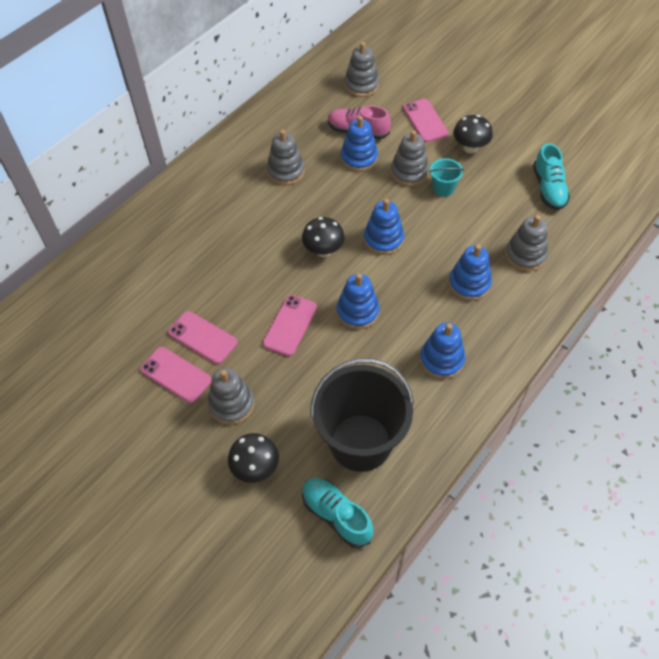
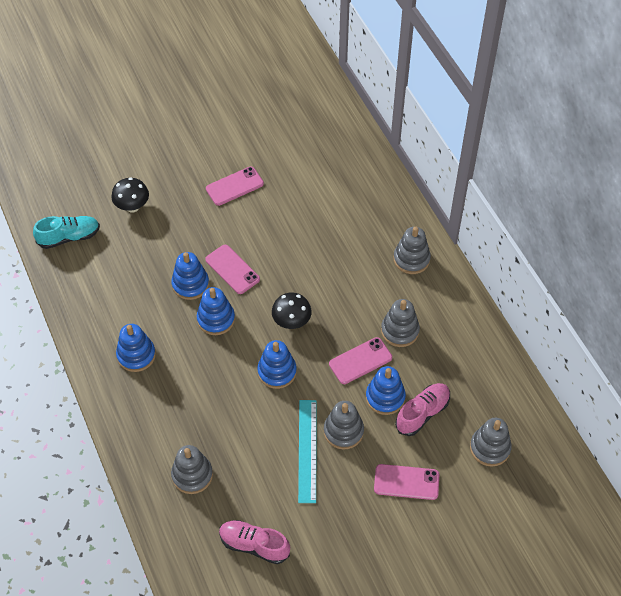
camera: 115 degrees right, 0 degrees up
pink phone [168,311,237,364] -> pink phone moved to [329,337,392,384]
grey stacking toy [208,368,254,425] -> grey stacking toy moved to [393,227,431,274]
black bucket [310,358,414,472] -> none
turquoise bucket [430,158,464,197] -> turquoise ruler [298,400,316,503]
blue stacking toy [449,244,492,301] -> blue stacking toy moved to [171,252,209,300]
black mushroom [453,115,493,153] -> none
turquoise shoe [533,143,570,210] -> pink shoe [219,520,290,564]

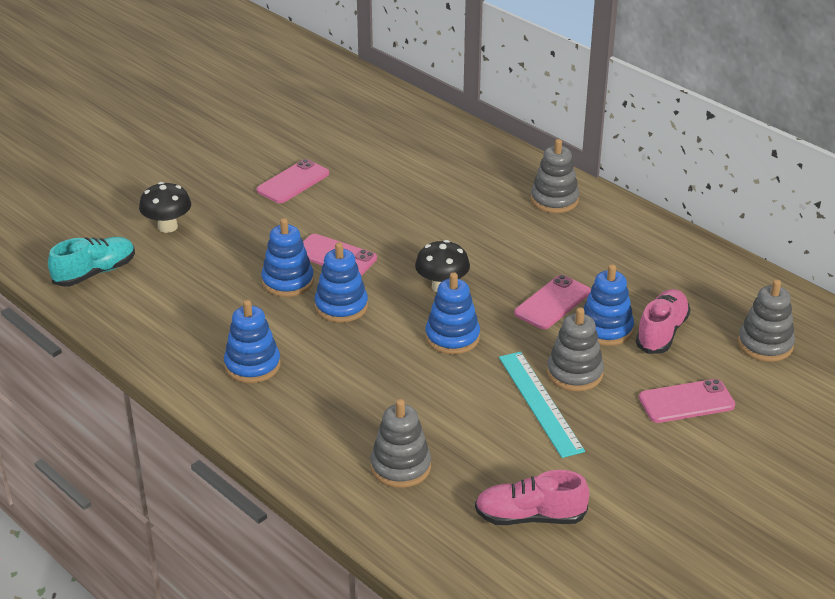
camera: 20 degrees left, 20 degrees down
grey stacking toy [381,299,420,347] -> none

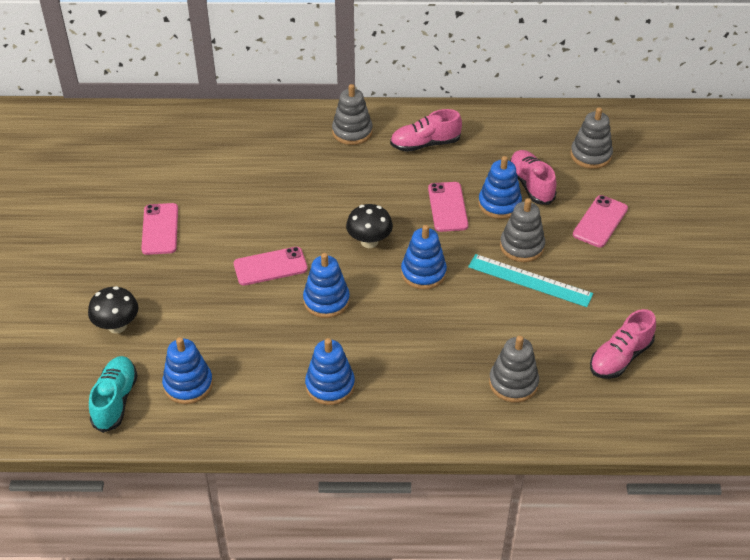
camera: 45 degrees left, 10 degrees up
blue stacking toy [261,218,314,297] -> blue stacking toy moved to [162,337,213,404]
none -> pink shoe [390,109,462,152]

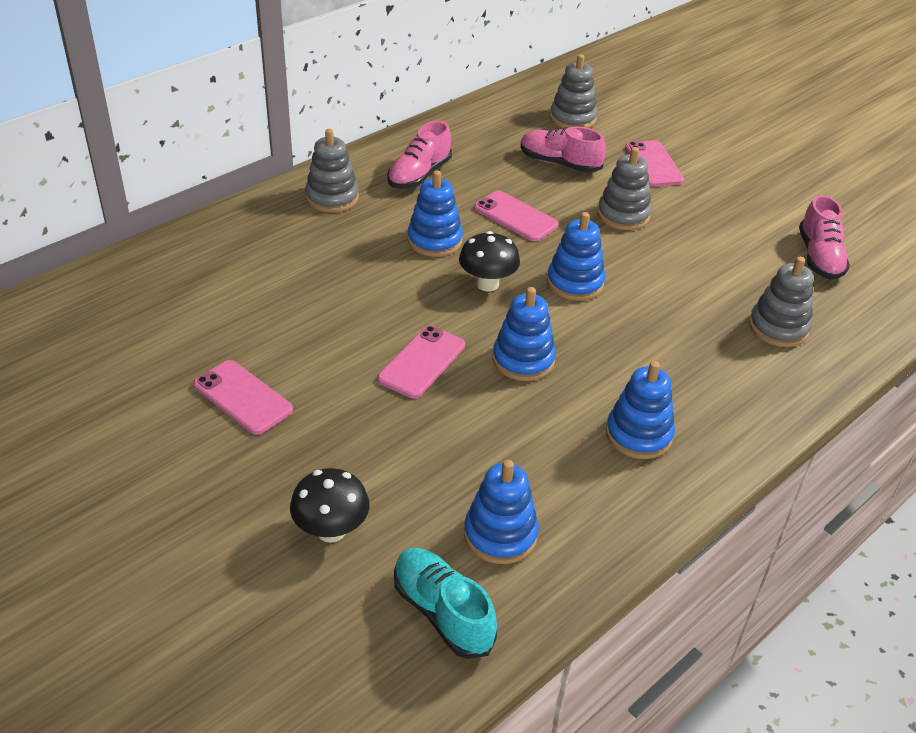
camera: 45 degrees left, 5 degrees down
turquoise ruler [468,254,593,307] -> none
blue stacking toy [478,156,522,219] -> blue stacking toy moved to [407,171,463,257]

